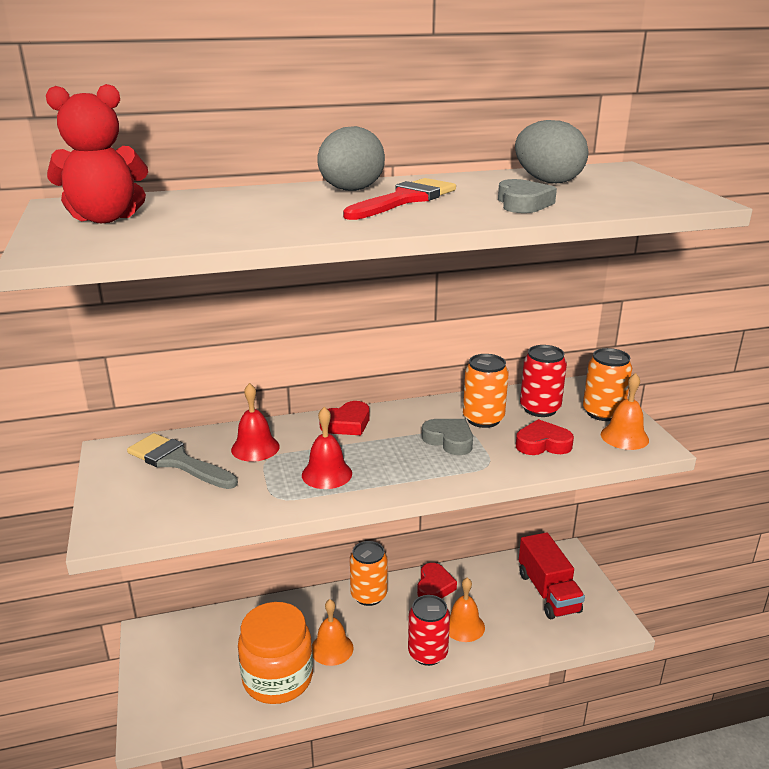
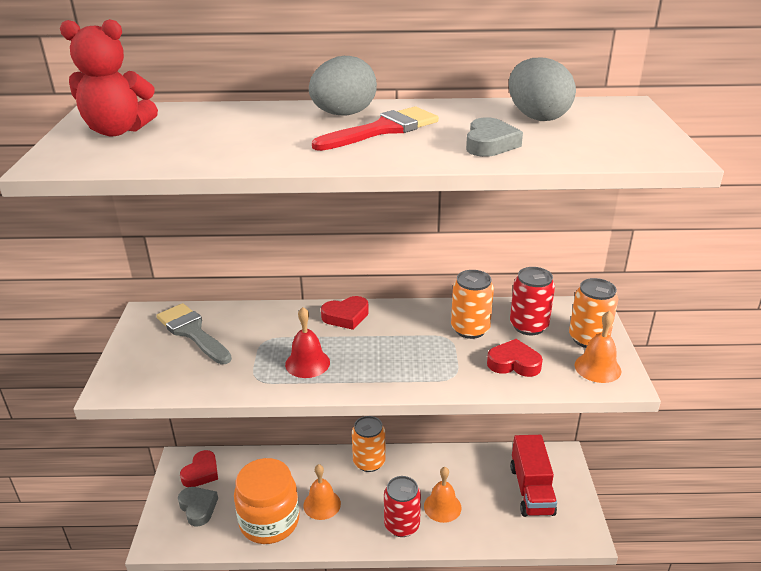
camera: 15 degrees right, 5 degrees up
red bell [231,383,280,462] -> none
red heart [417,563,457,599] -> red heart moved to [180,450,218,487]
grey heart [422,419,473,455] -> grey heart moved to [178,487,218,526]

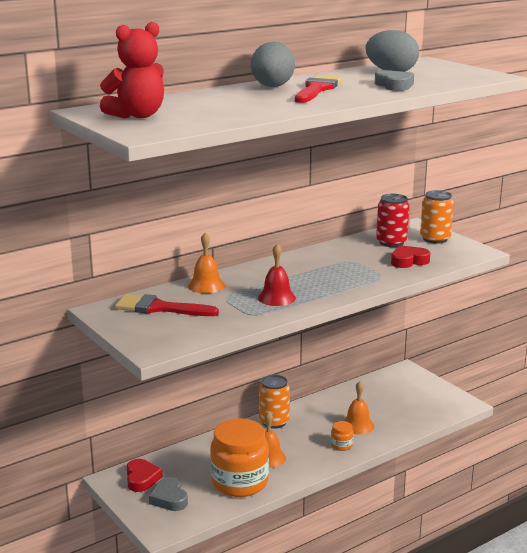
camera: 35 degrees left, 10 degrees down
grey brush [156,303,232,364] -> red brush [115,294,219,316]
grey heart [178,487,218,526] -> grey heart turned 135 degrees counterclockwise [149,477,188,511]
red heart [321,296,369,330] -> none
red can [384,476,421,537] -> orange jar [331,421,353,451]
orange can [451,270,494,339] -> none
red truck [510,435,557,517] -> none
orange bell [575,311,621,383] -> orange bell moved to [188,233,225,293]

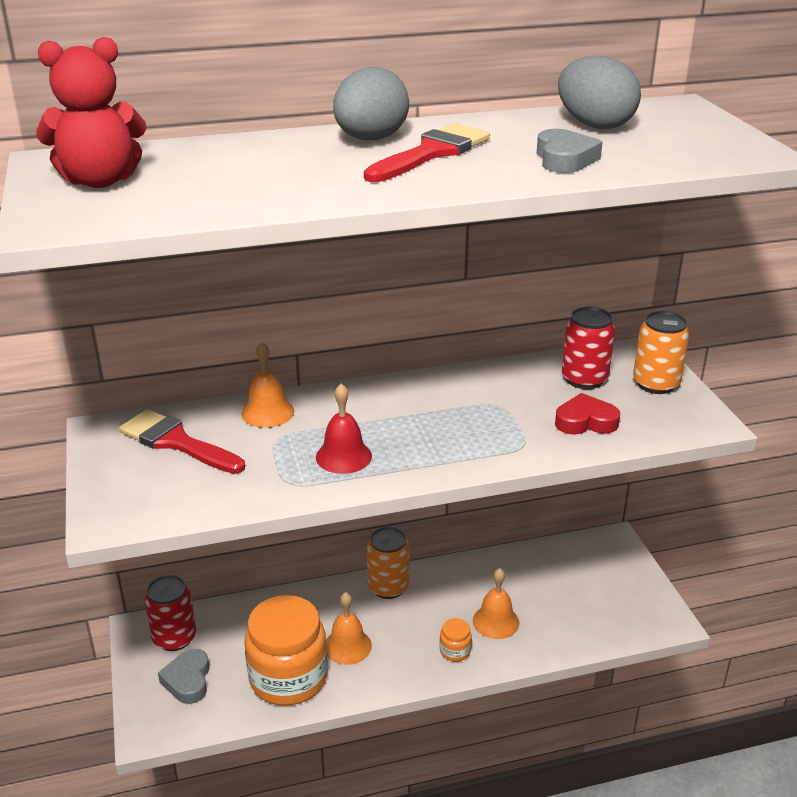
camera: 20 degrees right, 10 degrees up
red heart [127,459,163,492] -> red can [144,575,196,651]

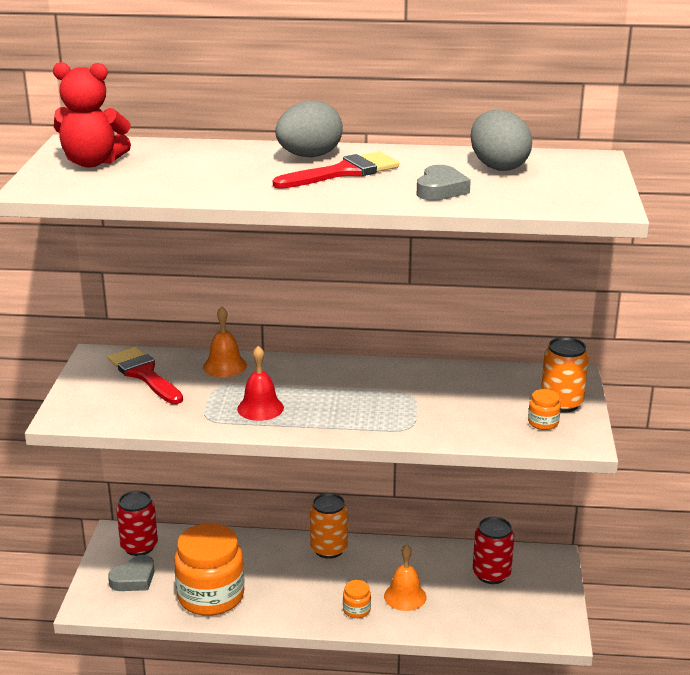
camera: 20 degrees right, 5 degrees down
grey heart [158,649,209,704] -> grey heart turned 150 degrees counterclockwise [108,555,155,591]
orange bell [326,592,372,665] -> none
red heart [555,393,620,435] -> none
red can [562,307,615,389] -> red can moved to [473,517,514,584]
none -> orange jar [528,389,561,430]

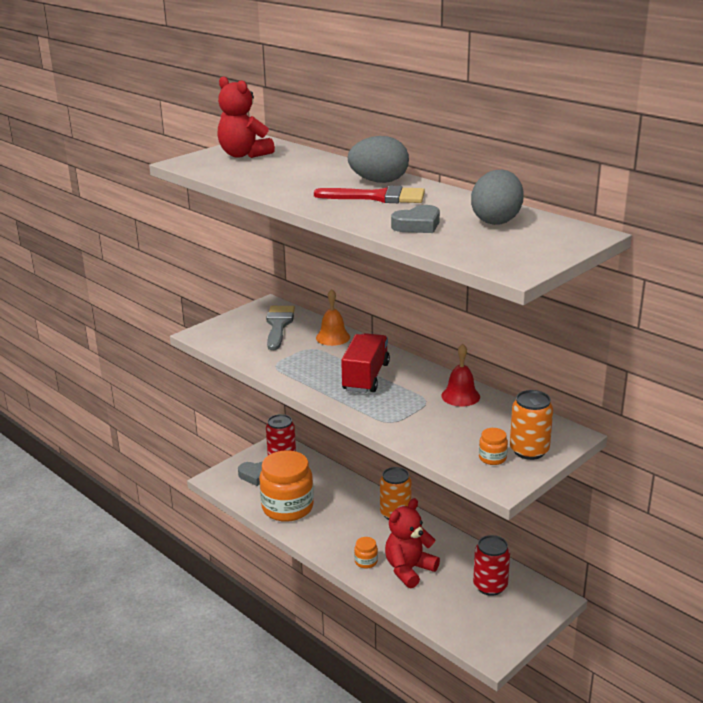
camera: 40 degrees right, 0 degrees up
red brush [108,347,183,404] -> grey brush [266,306,295,350]
red bell [237,346,284,421] -> red bell moved to [441,344,480,406]
orange bell [384,545,426,611] -> red teddy bear [385,498,440,588]
none -> red truck [341,333,390,393]

